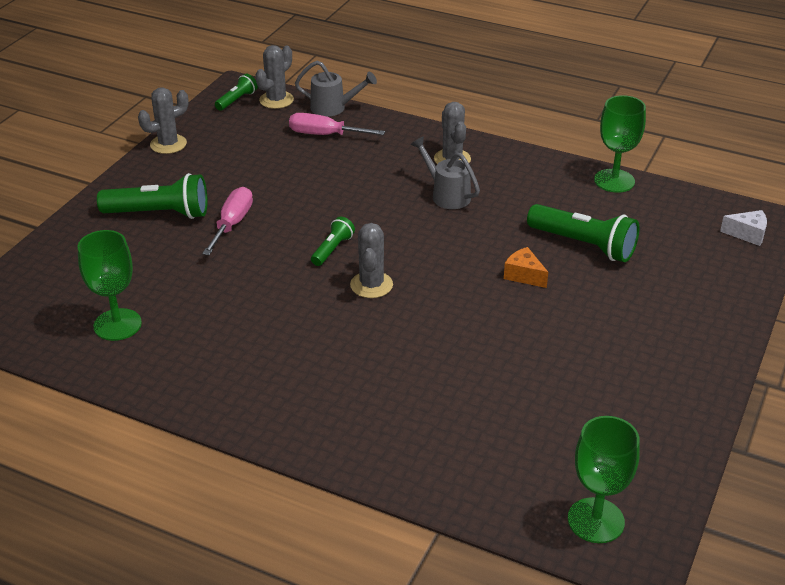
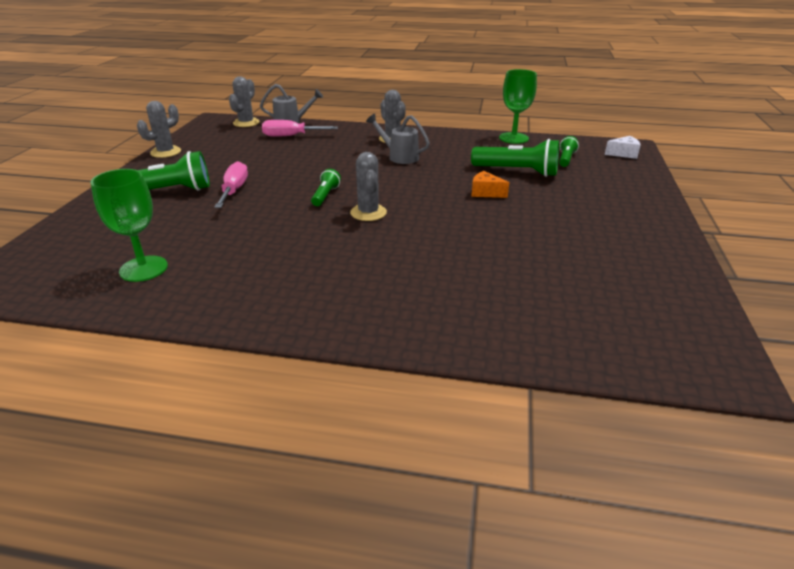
camera: 15 degrees left, 5 degrees down
green flashlight [215,74,258,111] -> green flashlight moved to [559,136,579,167]
green goblet [568,416,640,543] -> none

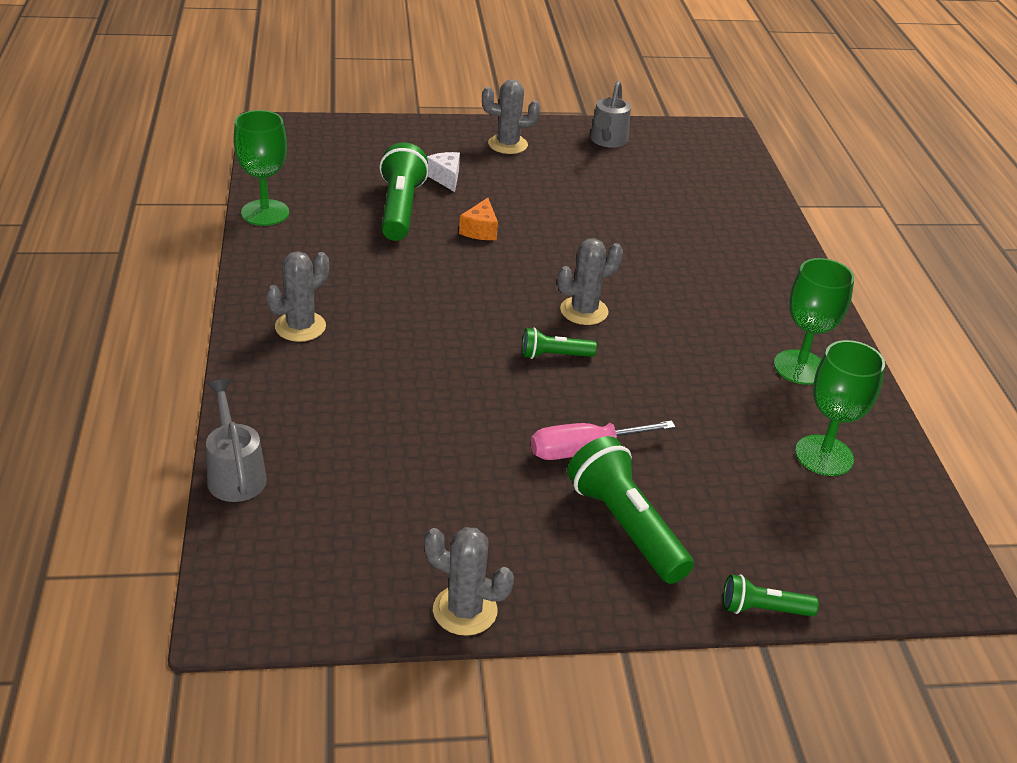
camera: 110 degrees left, 5 degrees up
grey cactus [229,76,260,127] -> grey cactus moved to [482,79,541,154]
pink screwdriver [262,120,338,137] -> none
grey watering can [366,114,430,164] -> grey watering can moved to [590,81,631,148]
green flashlight [559,136,579,167] -> green flashlight moved to [723,574,819,616]
white cheese [605,136,641,159] -> white cheese moved to [427,152,460,192]
none -> green goblet [774,258,854,385]

